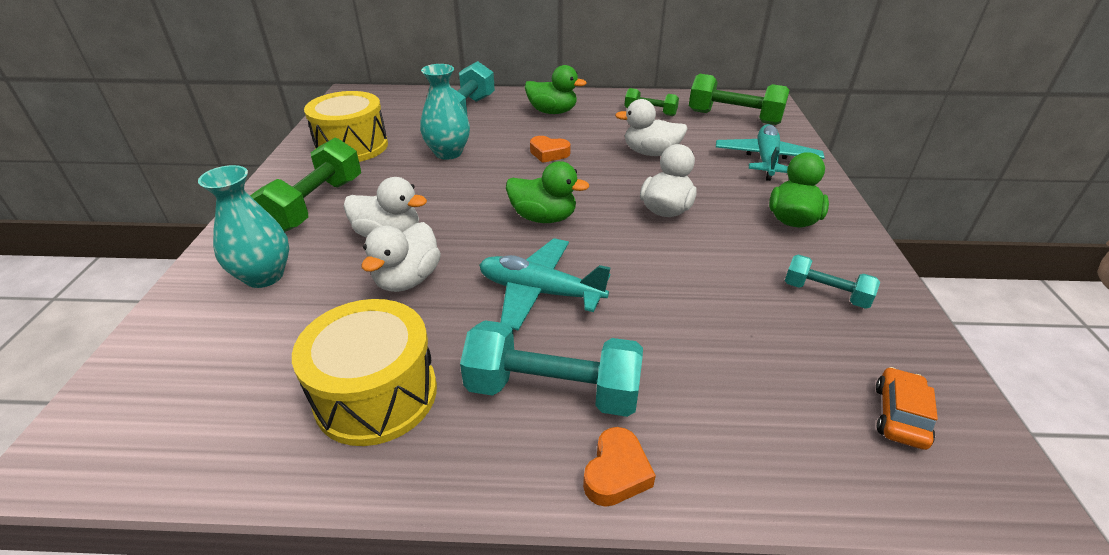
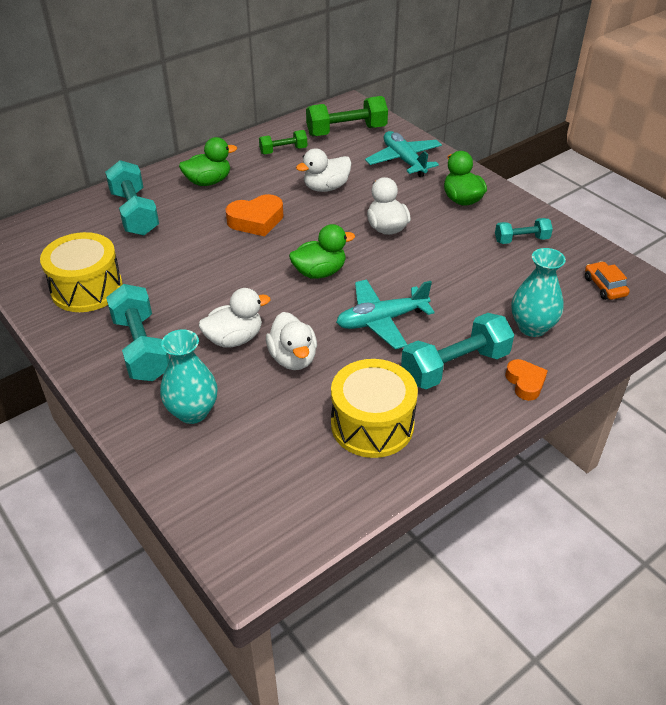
camera: 40 degrees left, 5 degrees up
green dumbbell [250,138,361,232] -> turquoise dumbbell [106,284,169,381]
turquoise vase [420,64,470,160] -> turquoise vase moved to [512,248,566,337]
orange heart [530,136,571,163] -> orange heart [225,194,283,236], size x1.56

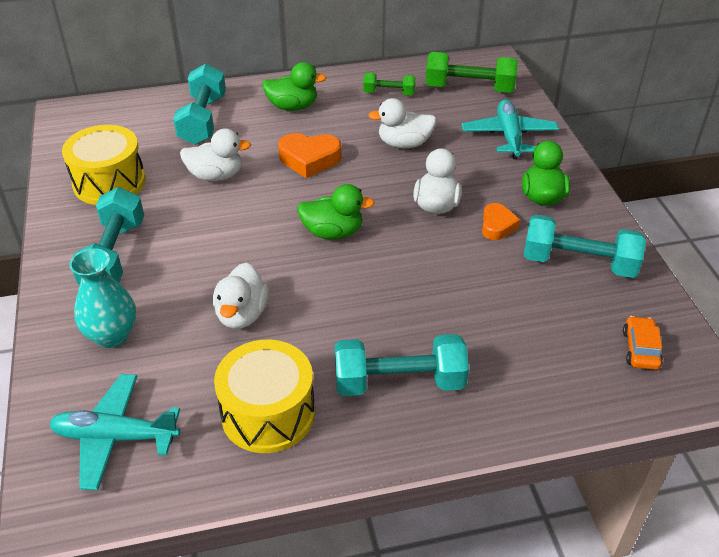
camera: 25 degrees right, 0 degrees up
white duck [199,288,270,348] -> white duck moved to [180,128,251,181]
turquoise plane [336,280,434,349] -> turquoise plane moved to [49,374,180,491]
turquoise dumbbell [495,218,553,244] -> turquoise dumbbell [524,215,646,278], size x1.74
orange heart [505,359,548,401] -> orange heart moved to [482,203,520,240]
turquoise vase [512,248,566,337] -> none

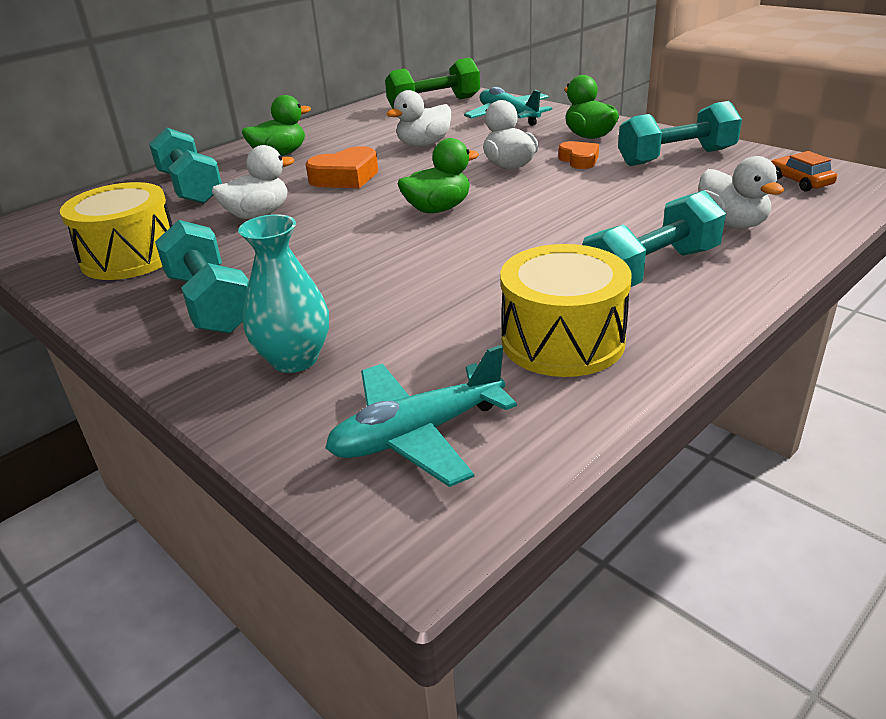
camera: 30 degrees left, 10 degrees down
white duck [213,262,269,329] -> white duck moved to [698,156,784,229]
green dumbbell [363,73,415,95] -> none

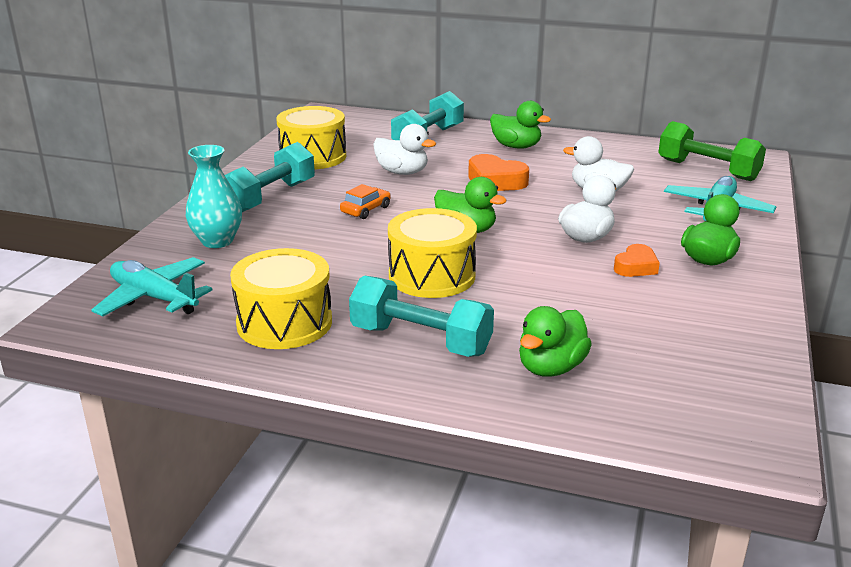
camera: 60 degrees right, 5 degrees down
turquoise dumbbell [618,101,742,166] -> none
white duck [698,156,784,229] -> green duck [519,306,592,377]
orange car [771,151,837,192] -> orange car moved to [340,184,391,219]
none -> yellow drum [388,208,477,298]

